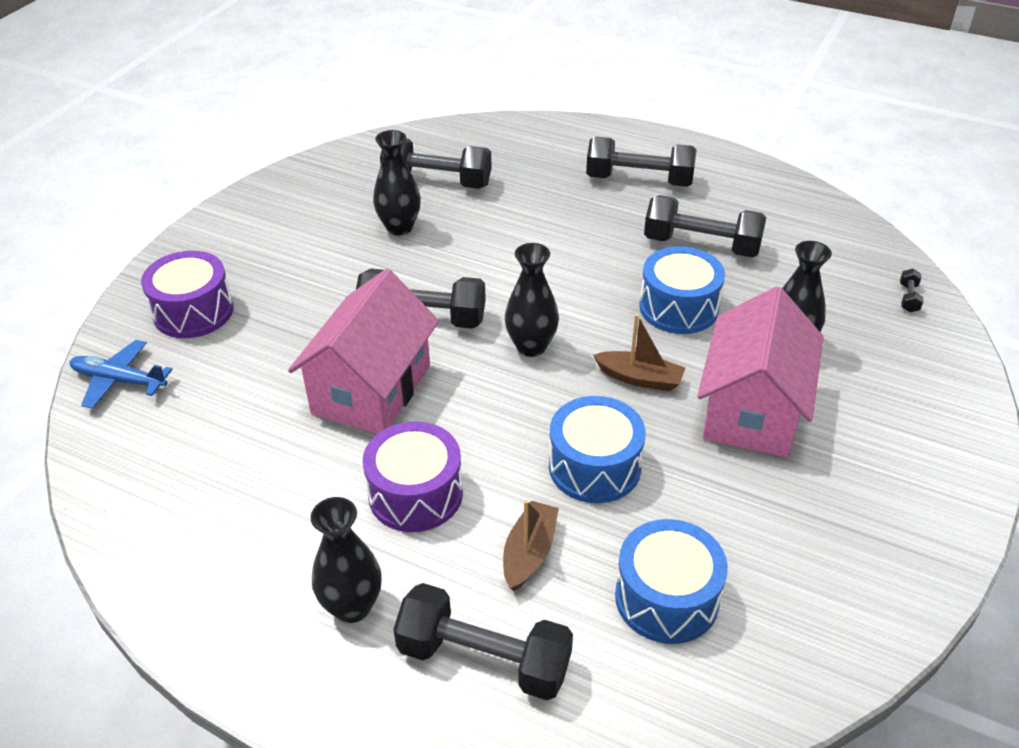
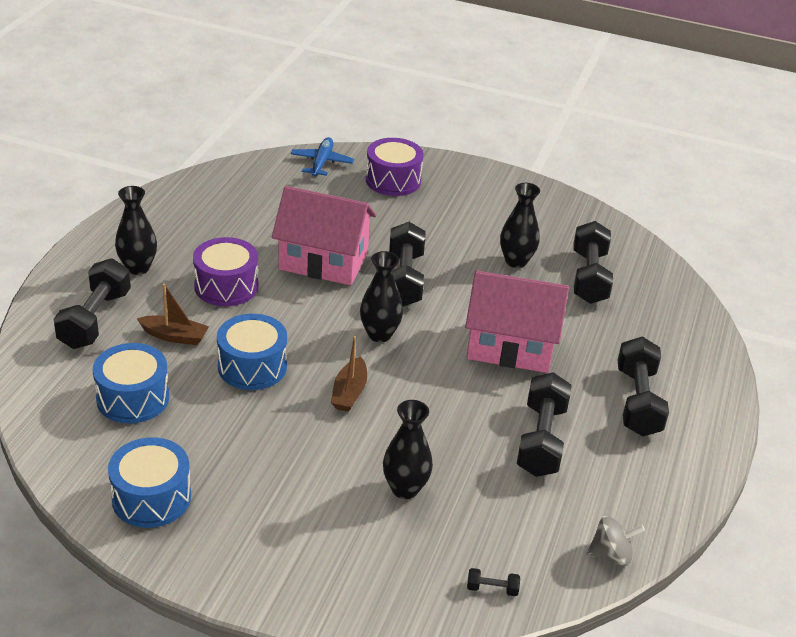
camera: 80 degrees right, 5 degrees down
blue drum [639,246,725,334] -> blue drum moved to [108,437,191,528]
pink house [697,286,824,457] -> pink house moved to [465,270,569,373]
none -> grey spinning top [587,516,645,566]

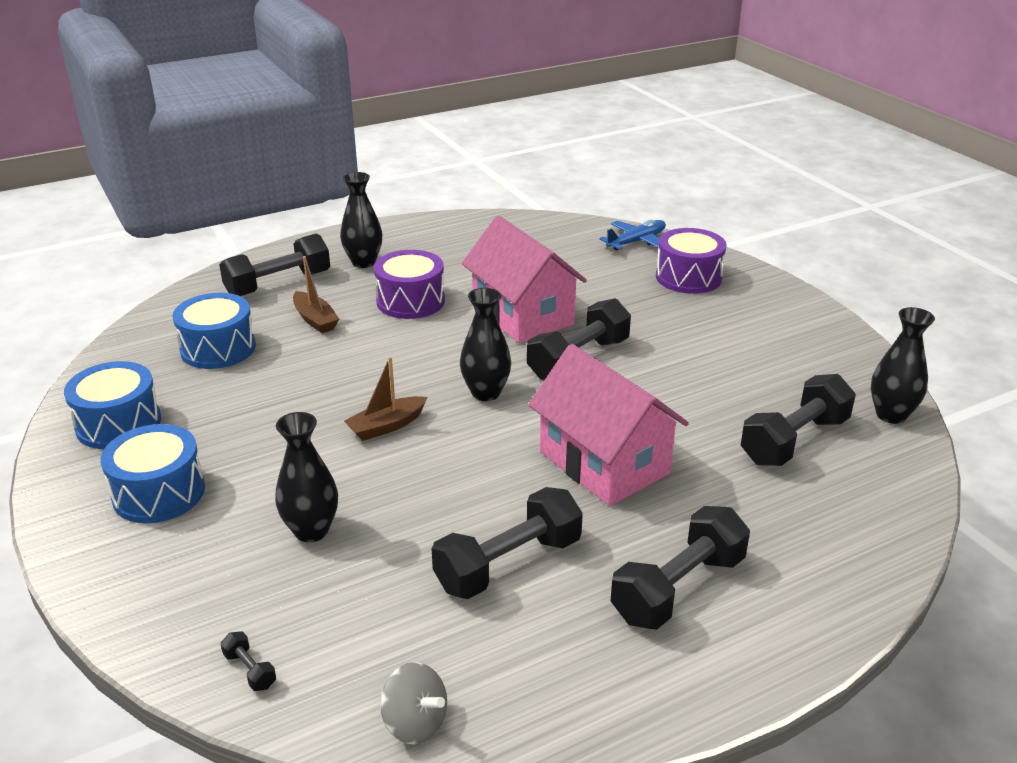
camera: 45 degrees right, 5 degrees down
blue drum [217,314,287,390] -> blue drum moved to [100,424,205,523]
black vase [500,183,540,268] -> black vase moved to [871,307,935,424]

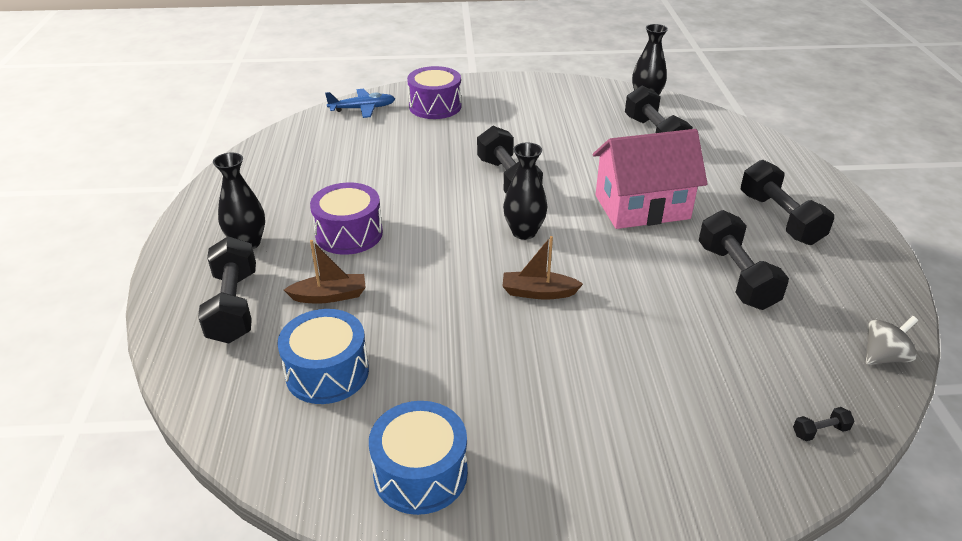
camera: 65 degrees left, 5 degrees up
blue drum [100,424,205,523] -> none
black vase [275,412,338,542] -> none
brown boat [344,357,427,441] -> brown boat turned 105 degrees clockwise [502,236,583,299]
pink house [462,216,587,343] -> none
blue plane [600,220,666,250] -> blue plane turned 90 degrees clockwise [325,89,395,118]

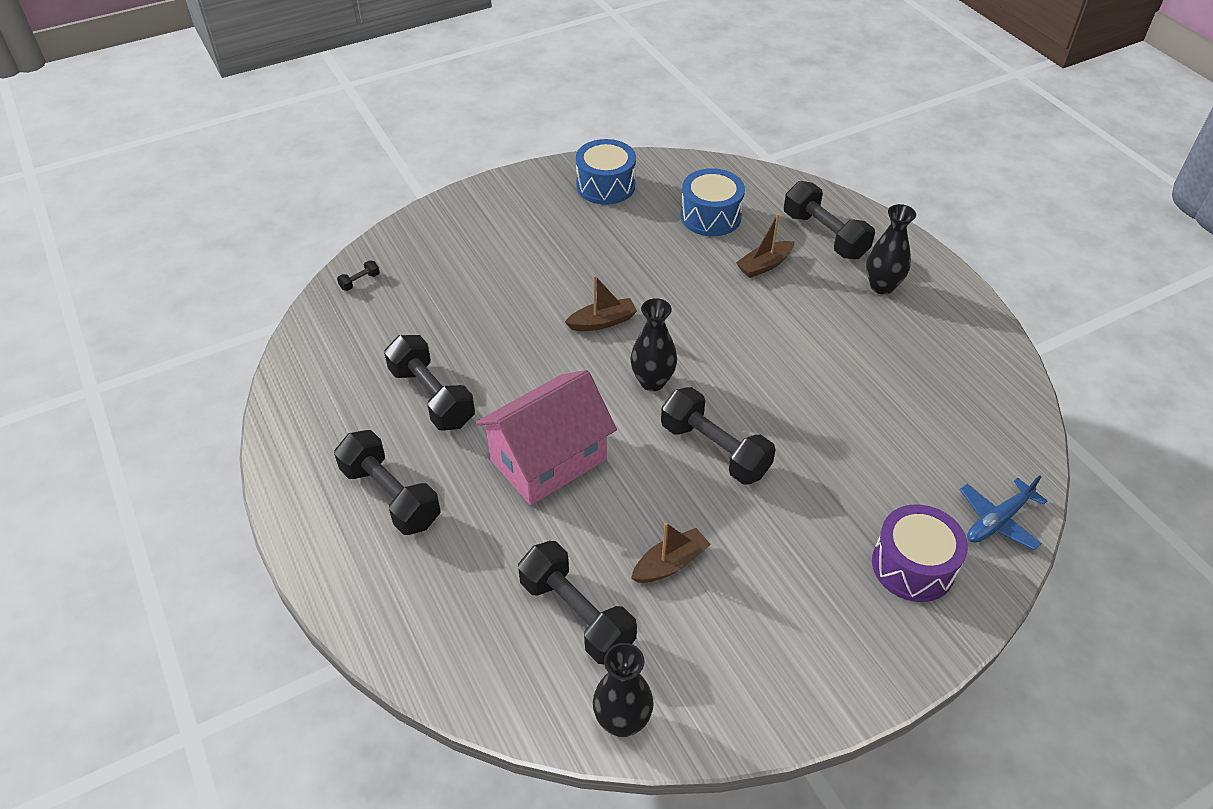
camera: 155 degrees right, 10 degrees up
purple drum [310,182,383,255] -> none
grey spinning top [866,316,918,365] -> none
none -> brown boat [631,523,711,583]

